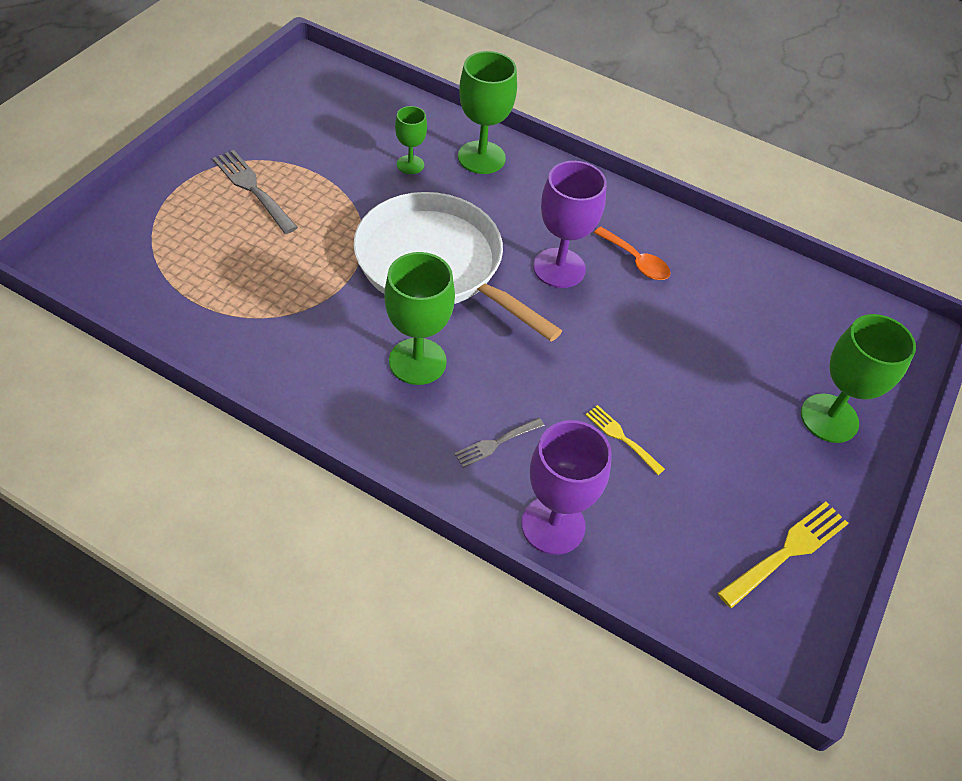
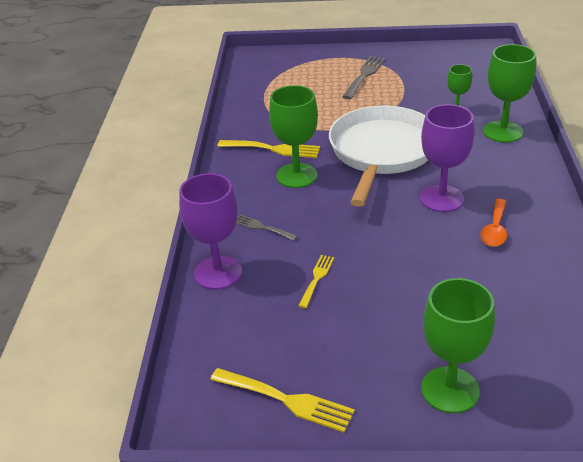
camera: 70 degrees right, 15 degrees down
none -> yellow fork [217,140,320,158]

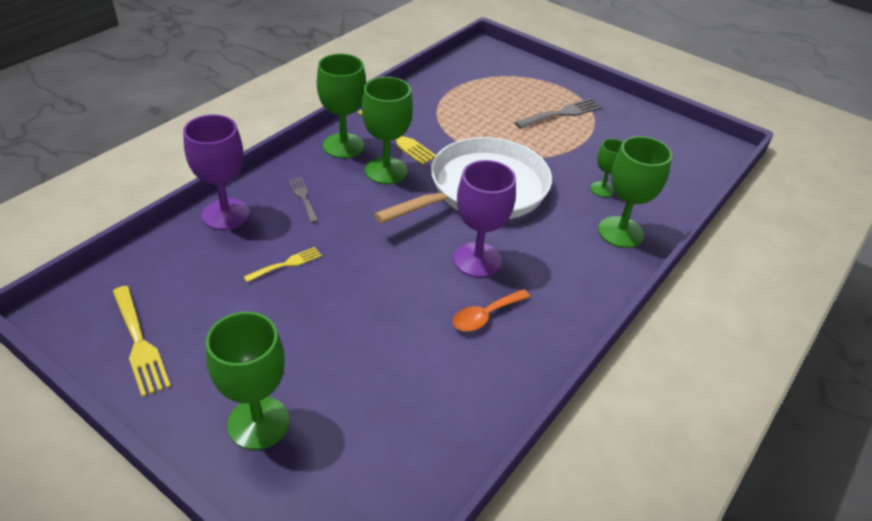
camera: 30 degrees right, 5 degrees up
none -> green goblet [317,54,366,158]

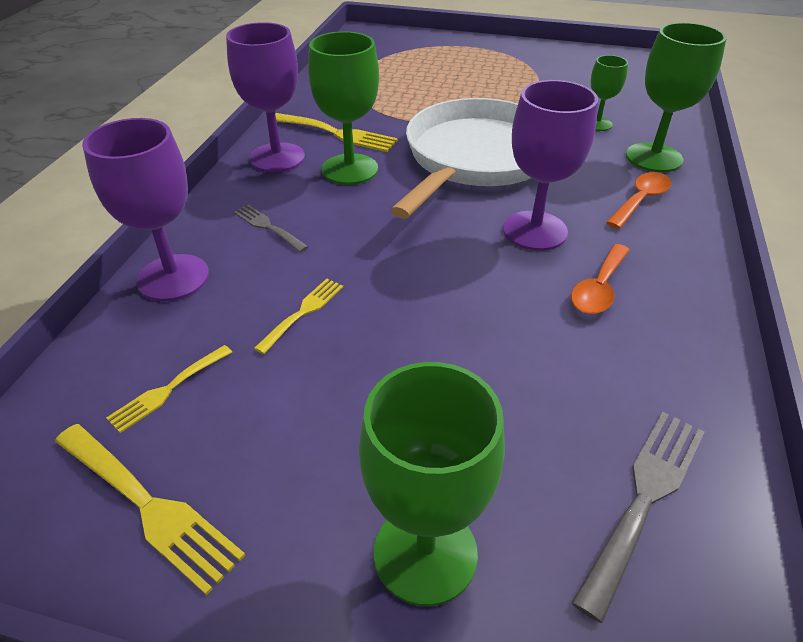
camera: 20 degrees left, 0 degrees up
green goblet [317,54,366,158] -> purple goblet [226,22,305,172]
grey fork [514,98,602,129] -> grey fork moved to [572,412,705,623]
none -> yellow fork [106,345,232,433]
none -> orange spoon [606,172,671,229]

